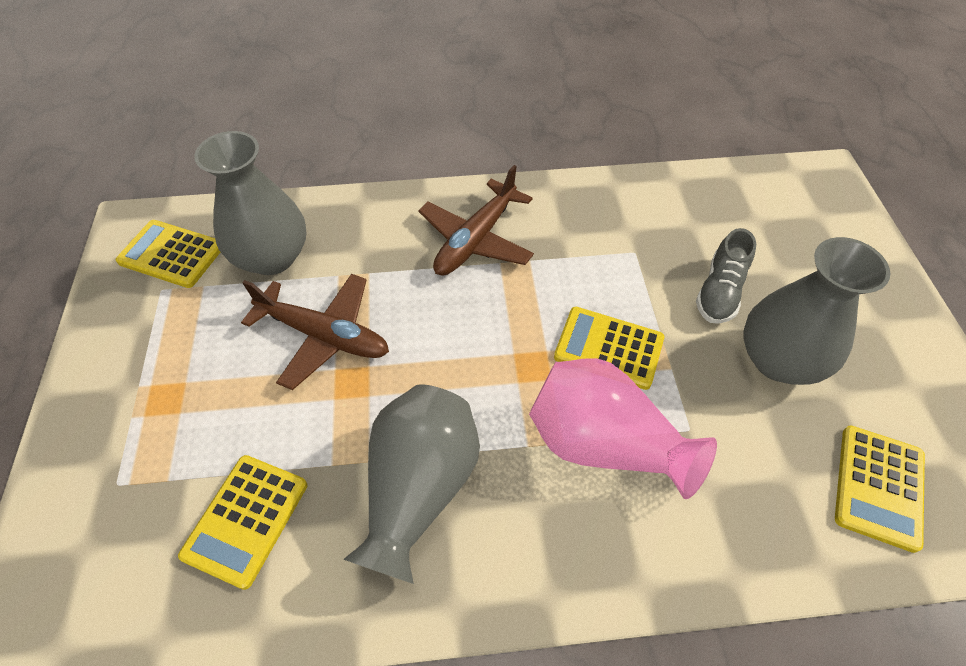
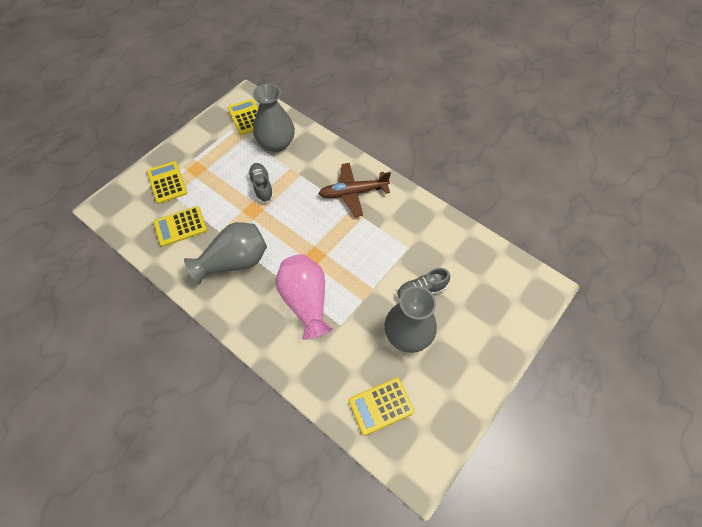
camera: 45 degrees right, 5 degrees up
brown plane [241,274,389,390] -> grey shoe [248,163,274,203]
yellow calculator [554,307,664,390] -> yellow calculator moved to [147,161,187,204]

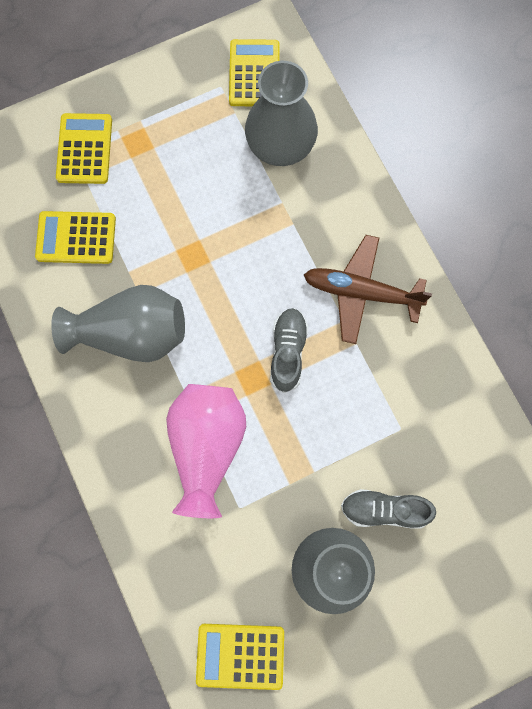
camera: 25 degrees right, 15 degrees up
grey shoe [248,163,274,203] -> grey shoe moved to [270,308,308,393]

